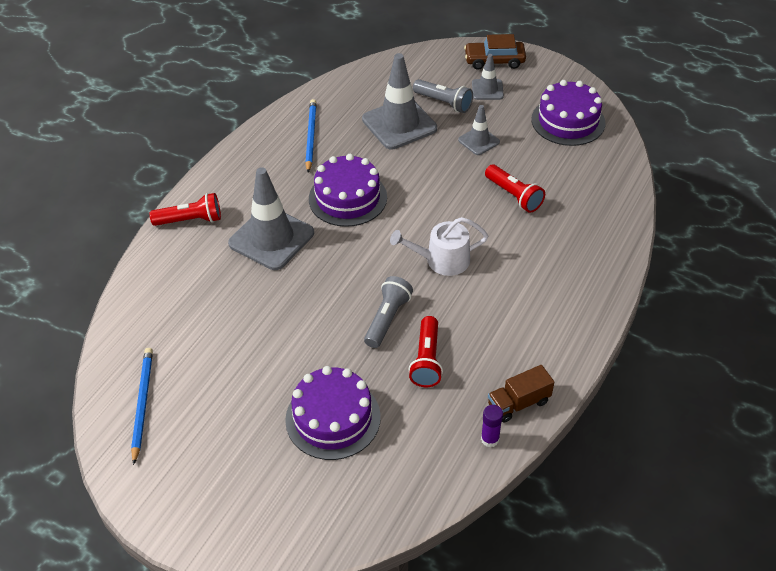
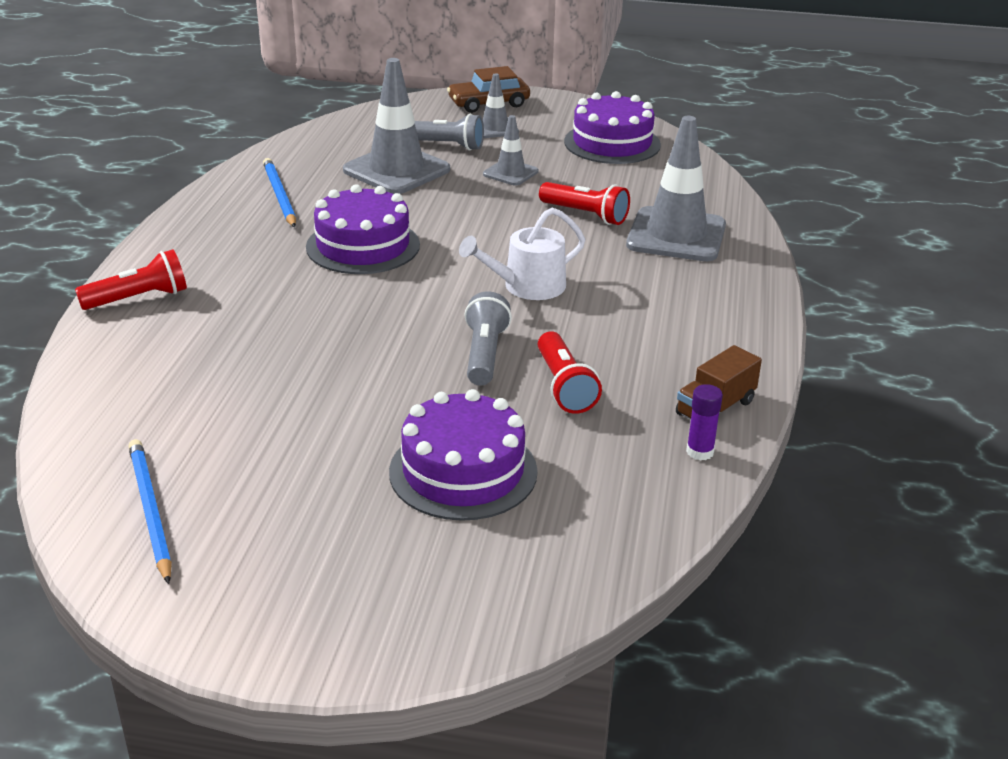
camera: 20 degrees left, 15 degrees down
grey traffic cone [228,167,314,270] -> grey traffic cone moved to [626,116,726,261]

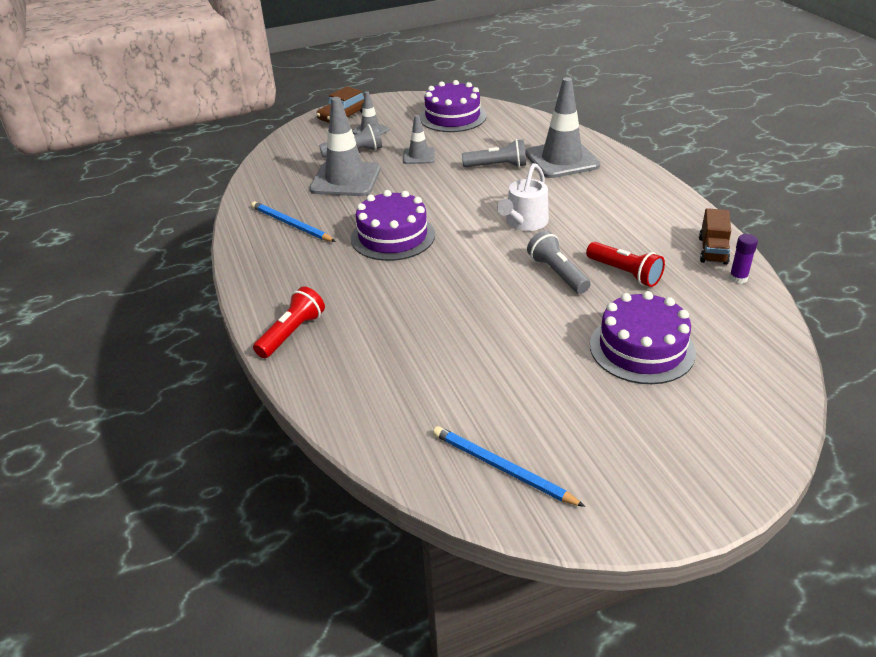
camera: 30 degrees left, 5 degrees up
red flashlight [539,182,630,225] -> grey flashlight [462,139,526,167]

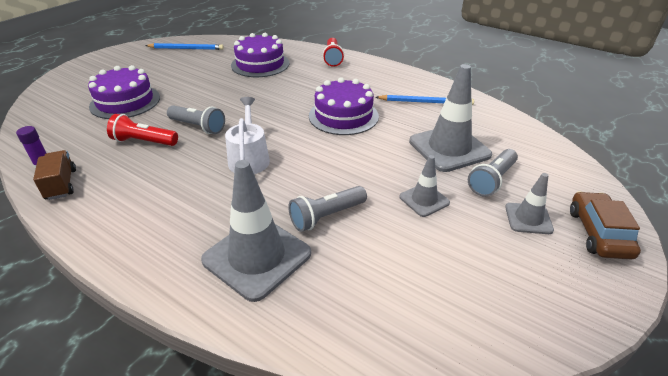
camera: 145 degrees right, 0 degrees up
purple cake [420,80,486,132] -> purple cake moved to [231,33,289,77]

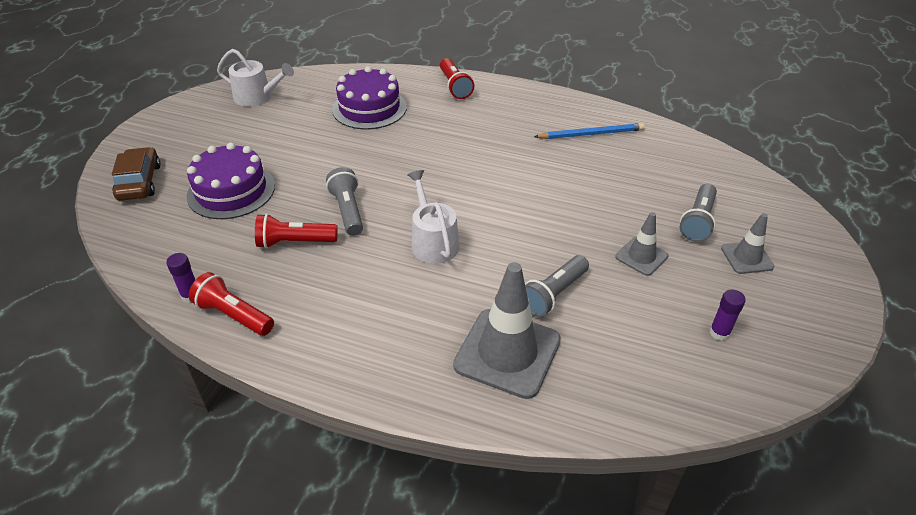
camera: 15 degrees left, 5 degrees up
brown truck [33,150,76,200] -> red flashlight [189,272,274,336]
blue pencil [145,43,224,50] -> white watering can [217,49,294,106]
grey flashlight [167,106,225,134] -> grey flashlight turned 120 degrees counterclockwise [326,167,363,236]
purple cake [309,77,379,135] -> none
grey traffic cone [409,64,492,172] -> none
brown car [570,191,641,259] -> brown car moved to [112,147,161,201]
none -> purple glue stick [710,289,746,341]

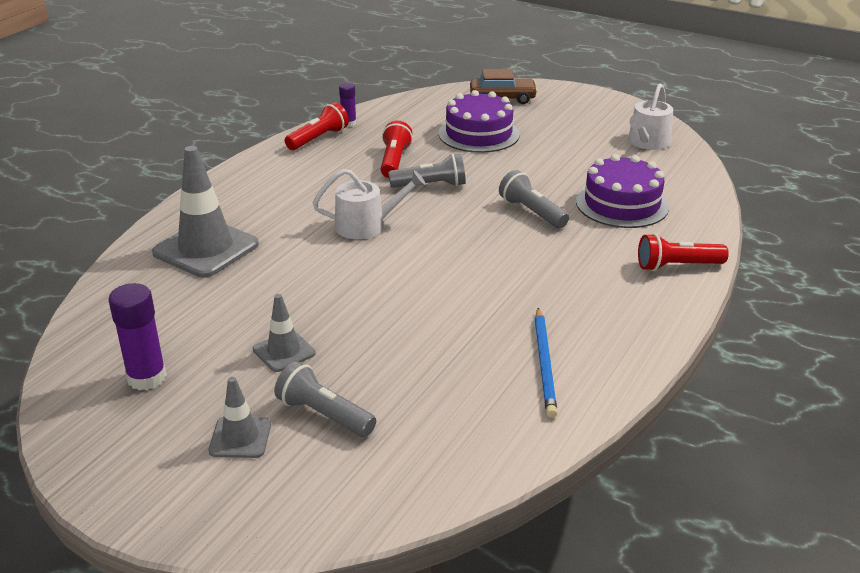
camera: 100 degrees right, 10 degrees down
grey flashlight [525,255,589,317] -> grey flashlight moved to [499,170,569,228]
purple glue stick [710,289,746,341] -> purple glue stick [108,283,167,390], size x1.69

